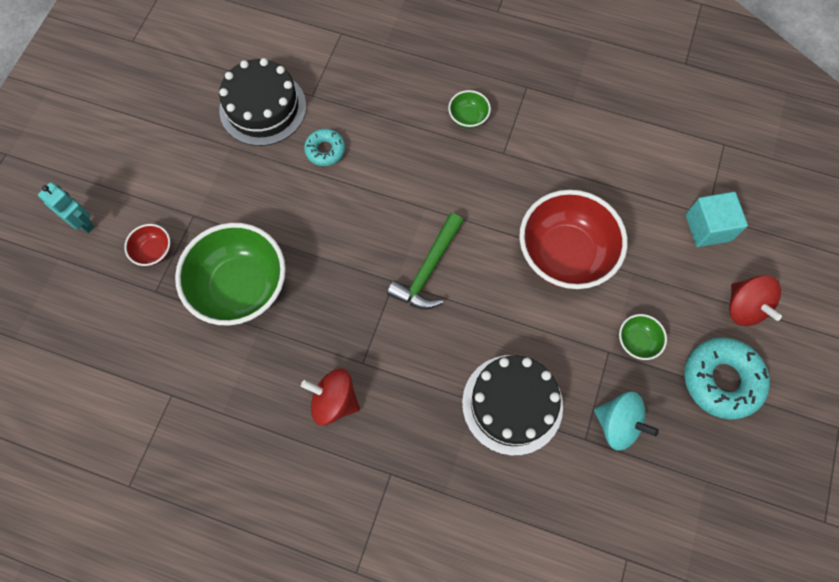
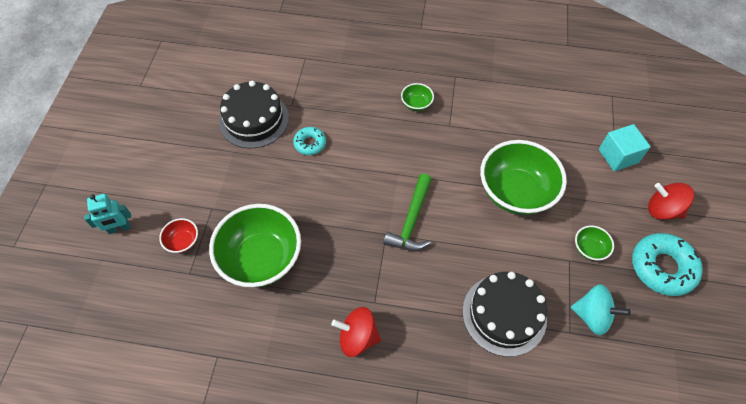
camera: 10 degrees left, 10 degrees down
turquoise robot [38,182,95,233] -> turquoise robot turned 135 degrees clockwise [84,194,131,234]
red bowl [519,190,627,289] -> green bowl [480,140,567,215]
red spinning top [729,275,782,326] -> red spinning top turned 150 degrees clockwise [648,183,694,220]

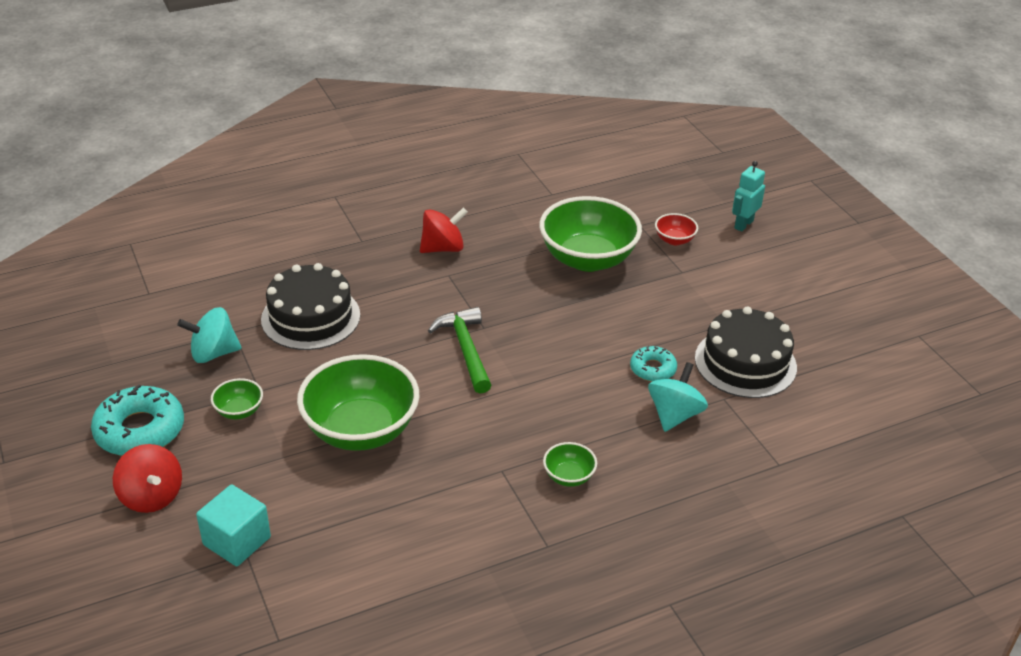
camera: 145 degrees right, 20 degrees down
red spinning top [648,183,694,220] -> red spinning top turned 60 degrees clockwise [113,444,182,513]
none -> turquoise spinning top [648,362,708,432]

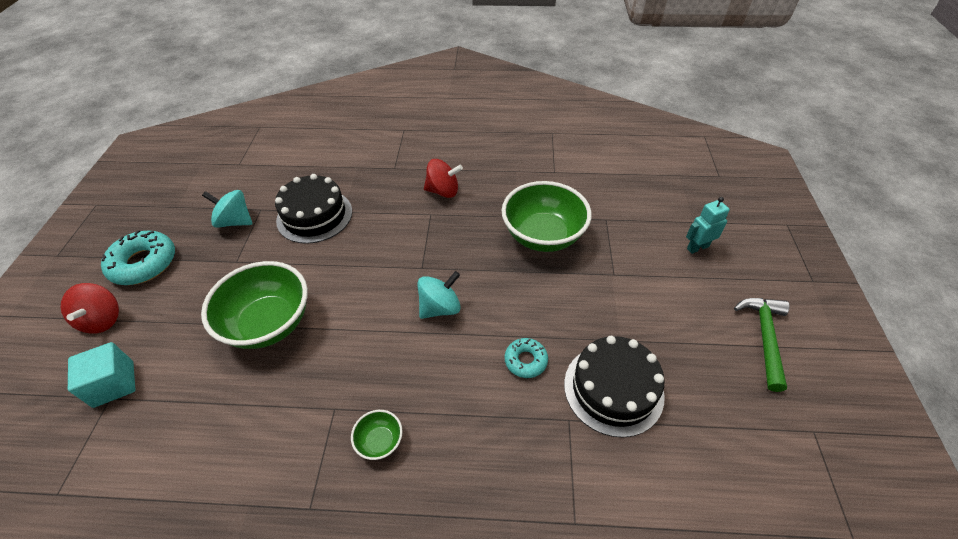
camera: 30 degrees right, 10 degrees up
green bowl [211,378,263,419] -> none
green hammer [428,307,492,393] -> green hammer moved to [734,298,790,392]
turquoise spinning top [648,362,708,432] -> turquoise spinning top moved to [417,271,461,319]
red bowl [655,213,698,245] -> none

